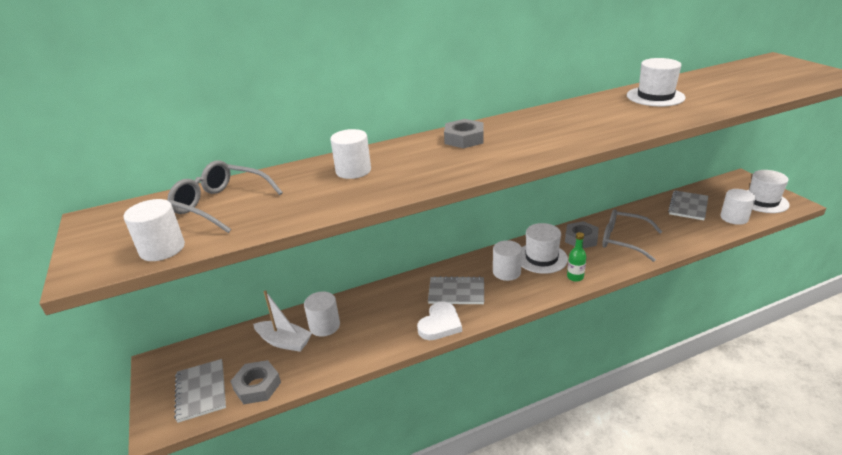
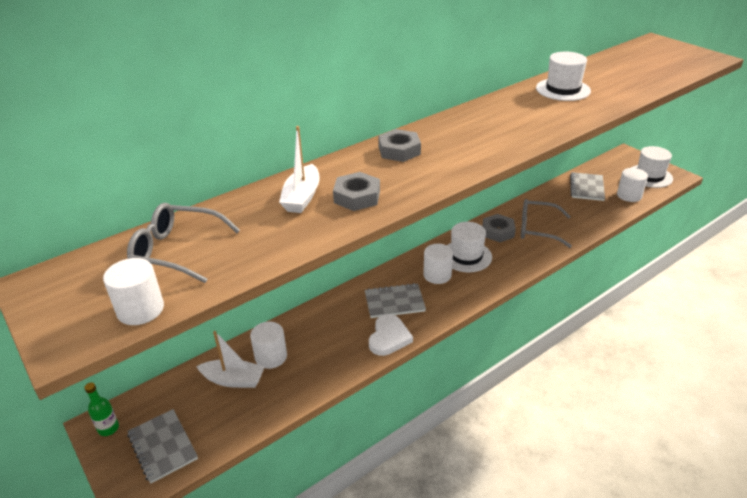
camera: 15 degrees left, 5 degrees up
grey nut [230,360,281,405] -> grey nut moved to [333,172,380,211]
white cylinder [330,129,371,179] -> white boat [279,126,320,213]
green bottle [567,232,587,282] -> green bottle moved to [84,382,119,436]

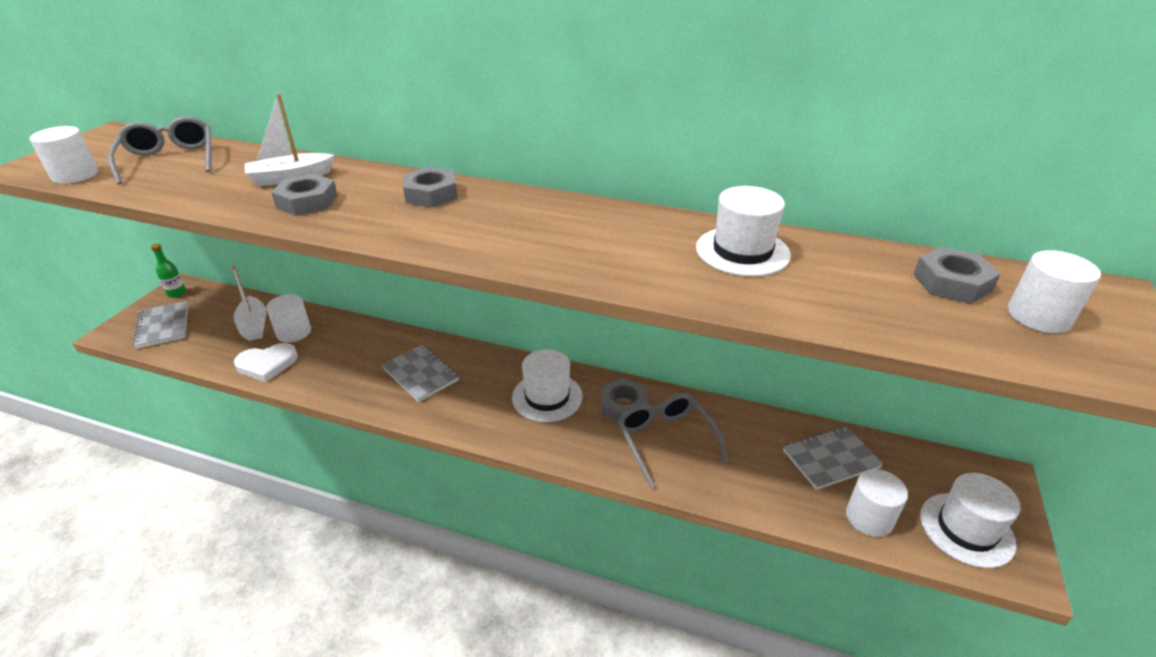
camera: 55 degrees right, 0 degrees up
grey notebook [127,409,198,484] -> grey notebook turned 45 degrees counterclockwise [133,301,188,349]
white heart [369,314,413,356] -> white heart moved to [234,343,298,382]
white cylinder [423,244,453,284] -> white cylinder moved to [1008,250,1101,333]
none -> grey nut [913,247,1000,304]

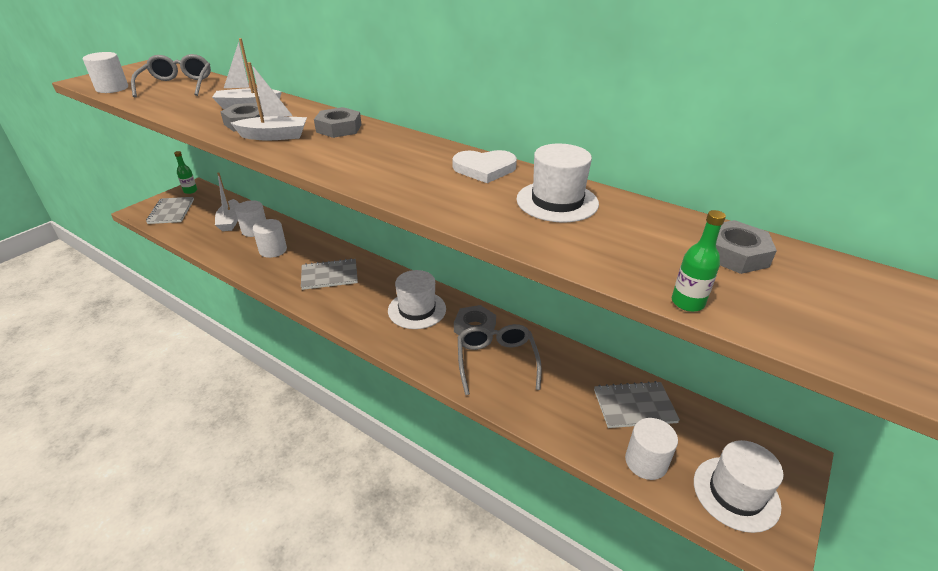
camera: 15 degrees right, 0 degrees up
white heart [234,343,298,382] -> white heart moved to [453,150,517,183]
grey notebook [382,345,459,402] -> grey notebook turned 75 degrees counterclockwise [301,258,358,290]
white cylinder [1008,250,1101,333] -> white cylinder moved to [253,219,287,258]
none -> white boat [231,62,307,140]
none -> green bottle [672,210,726,312]

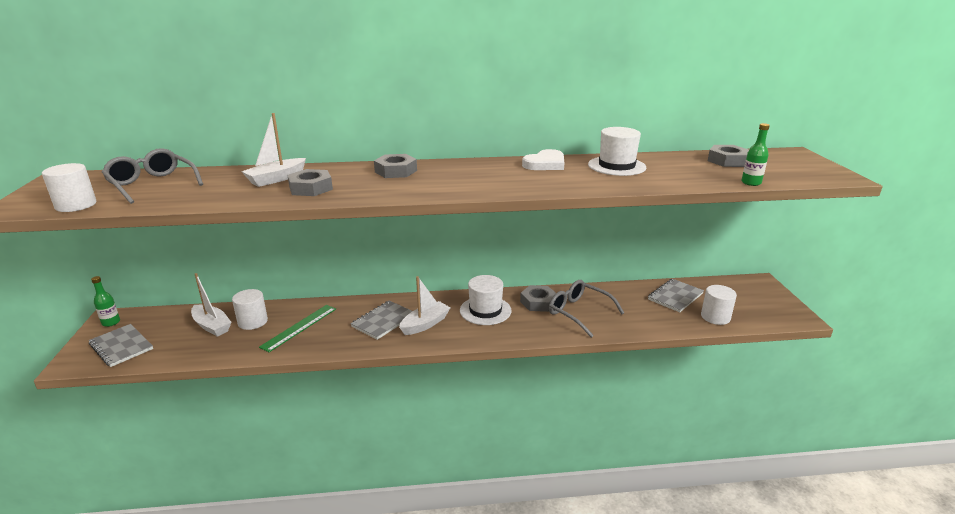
camera: 40 degrees left, 10 degrees down
white boat [231,62,307,140] -> white boat moved to [399,276,450,335]
white cylinder [253,219,287,258] -> green ruler [259,305,336,352]
white hat [694,440,784,533] -> none

